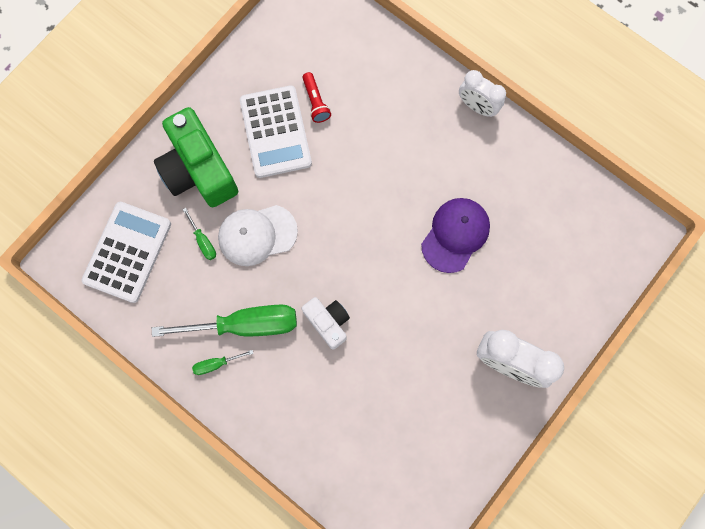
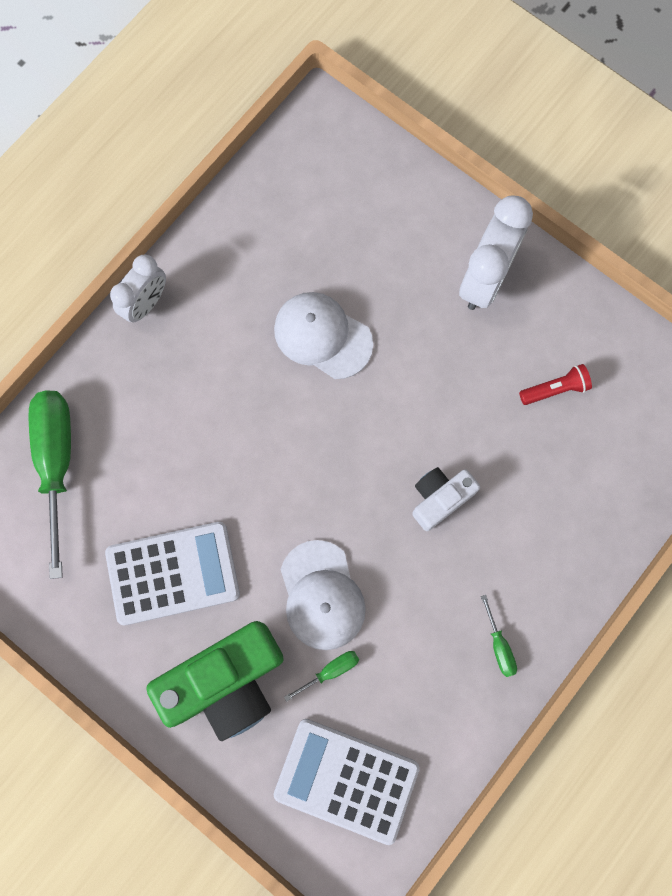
camera: 90 degrees left, 0 degrees up
green screwdriver [152,305,297,337] -> green screwdriver moved to [29,391,71,579]
red flashlight [303,72,331,123] -> red flashlight moved to [519,364,592,405]
purple cap [421,198,490,273] -> white cap [274,292,373,379]

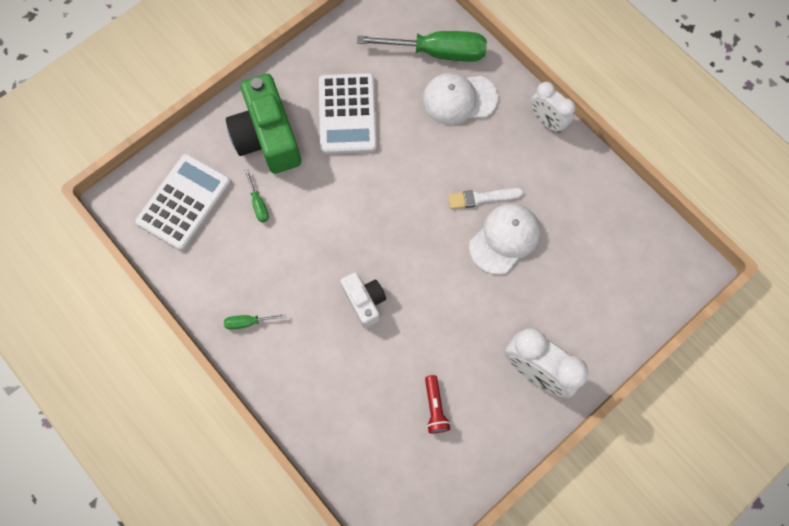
camera: 100 degrees right, 5 degrees down
white cap [280,540,366,650] -> white cap moved to [423,73,498,125]
none -> white brush [448,188,524,209]

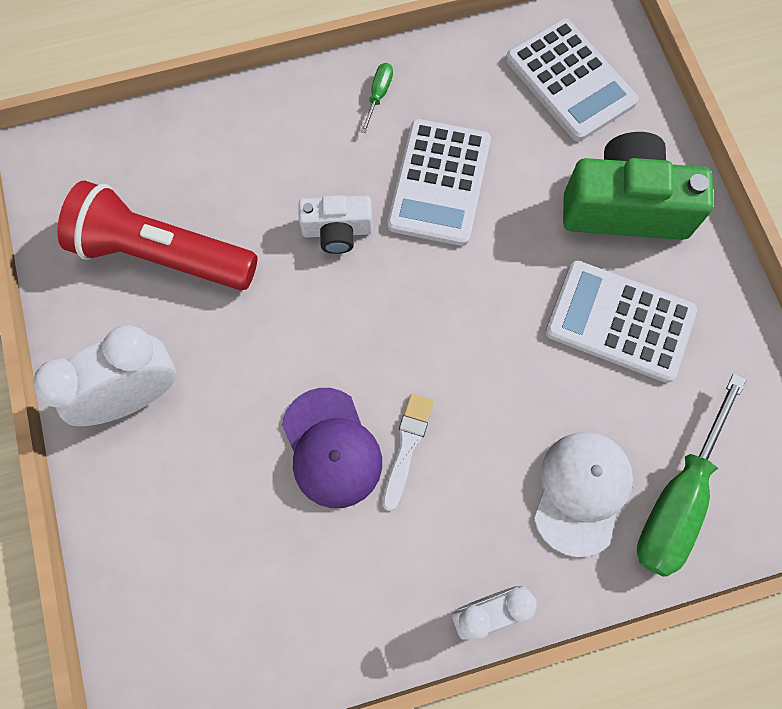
camera: 115 degrees right, 0 degrees up
green screwdriver [245,169,269,222] -> none
red flashlight [425,375,450,433] -> red flashlight [57,181,258,290], size x2.40
white cap [469,203,540,275] -> purple cap [282,388,382,508]
none -> white calculator [387,119,491,246]

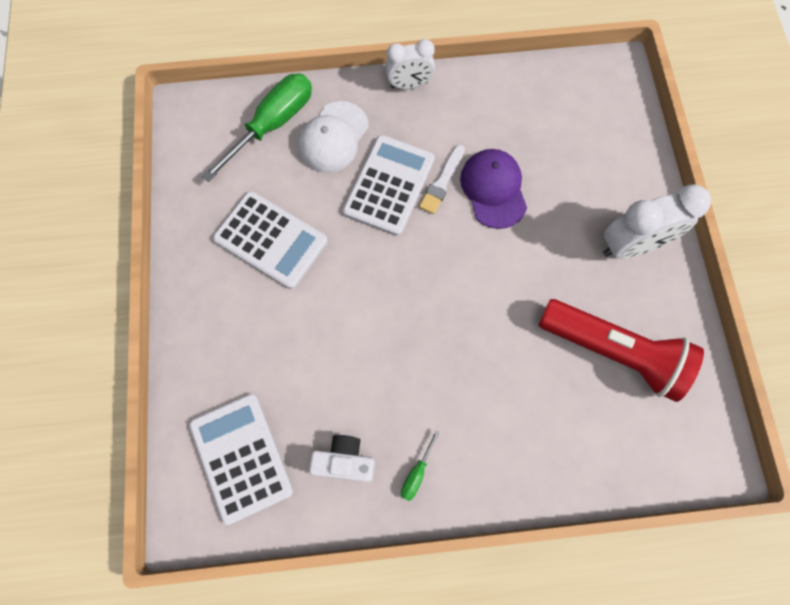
camera: 170 degrees left, 0 degrees up
white camera [298,195,373,254] -> white camera moved to [309,435,375,482]
white calculator [387,119,491,246] -> white calculator moved to [343,135,434,236]
green camera [563,132,714,240] -> none

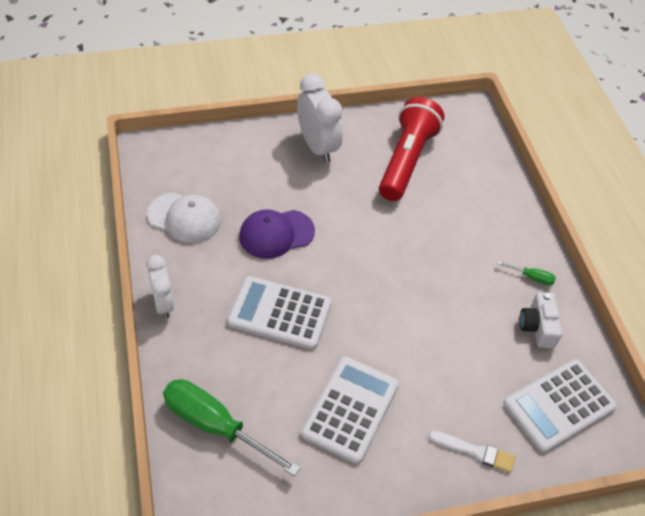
camera: 100 degrees left, 20 degrees down
white cap [298,101,369,173] -> white cap moved to [147,193,221,243]
white brush [419,145,465,214] -> white brush moved to [428,430,515,473]

